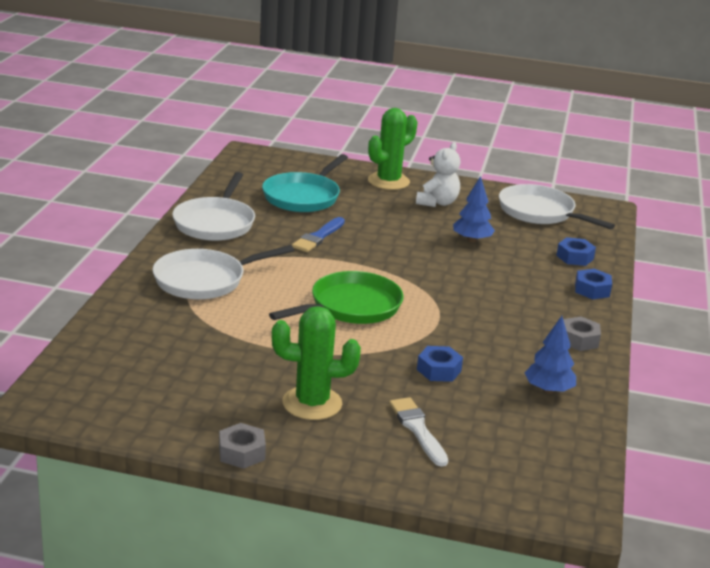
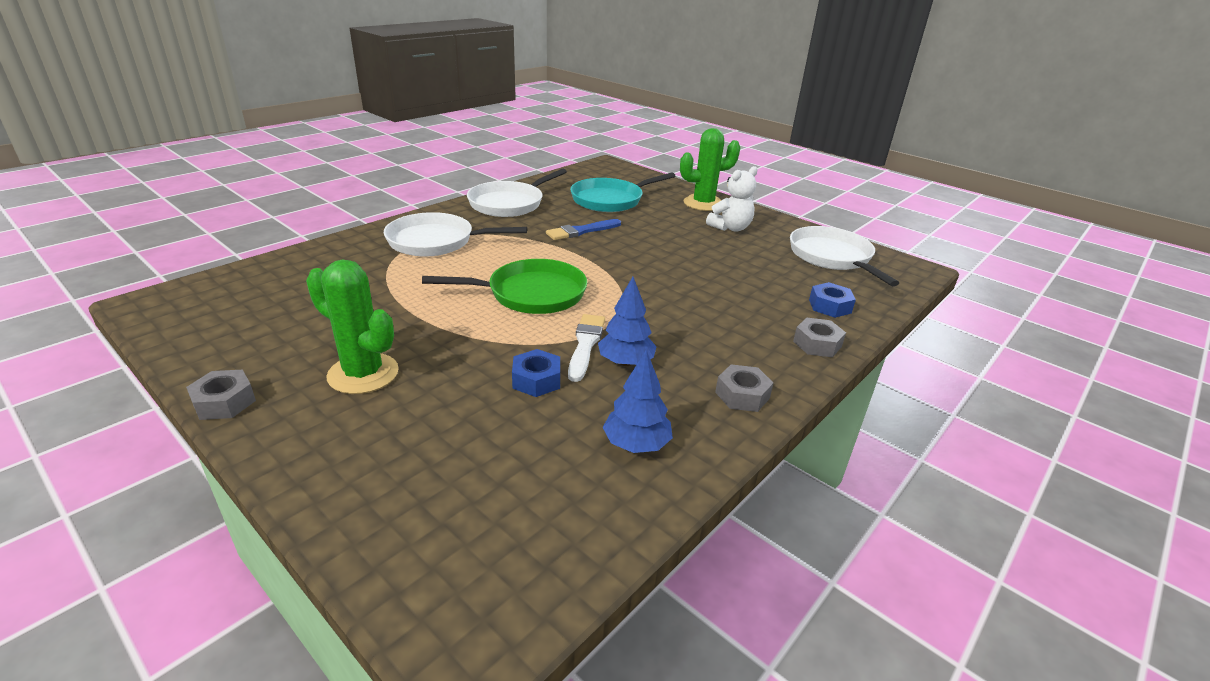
camera: 30 degrees right, 5 degrees up
white brush [389,397,448,467] -> white brush moved to [568,314,605,382]
blue tree [453,176,495,243] -> blue tree moved to [598,277,656,366]
blue nut [575,269,612,299] -> grey nut [793,318,846,357]

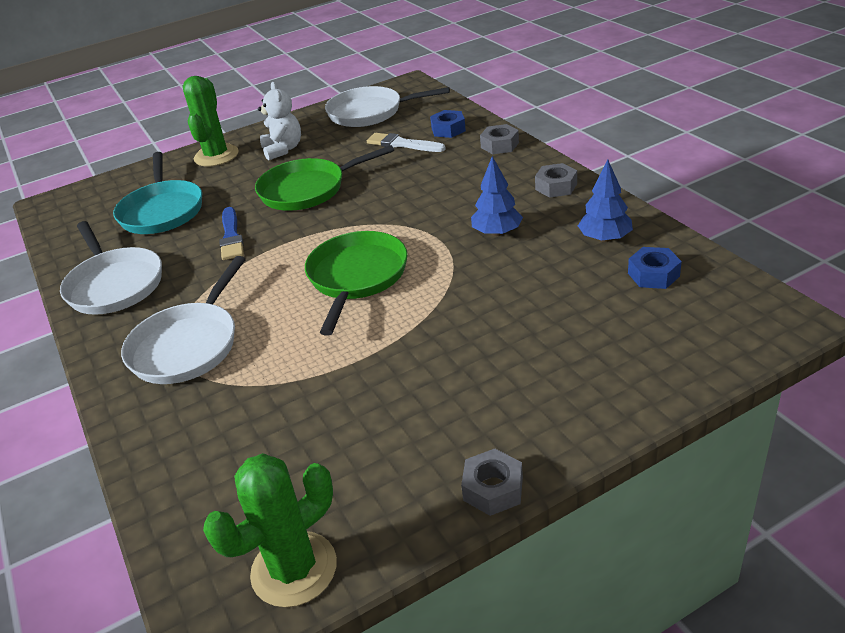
camera: 65 degrees left, 5 degrees up
green cactus [306,259,399,394] -> green cactus moved to [203,453,337,607]
blue nut [512,349,560,397] -> blue nut moved to [628,247,682,289]
white brush [568,314,605,382] -> white brush moved to [367,133,446,152]
none -> green pan [255,145,394,211]

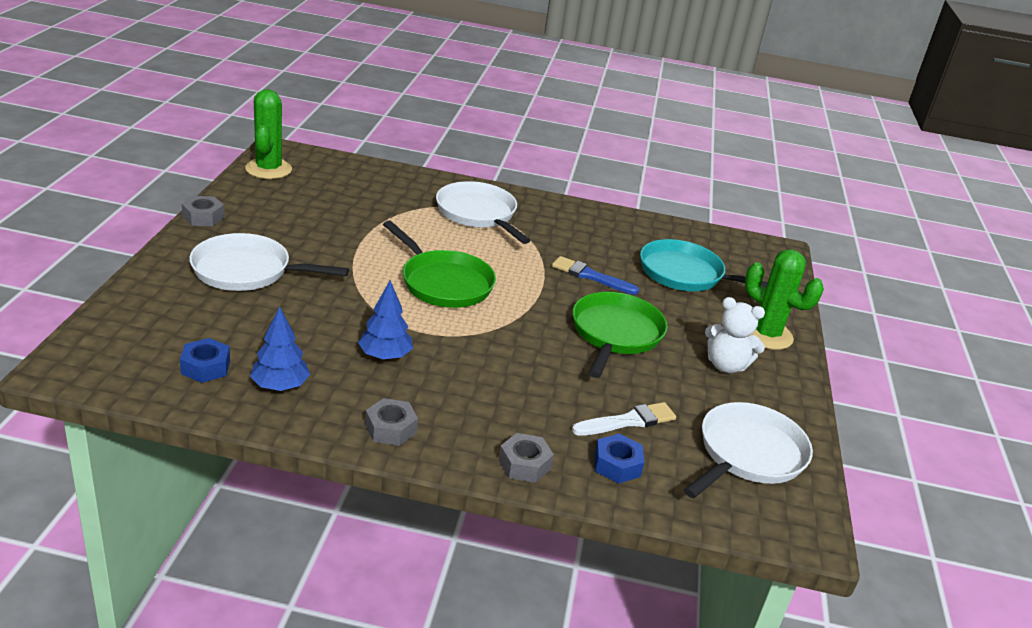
camera: 120 degrees right, 5 degrees down
white pan [60,221,162,315] -> white pan moved to [189,233,349,291]

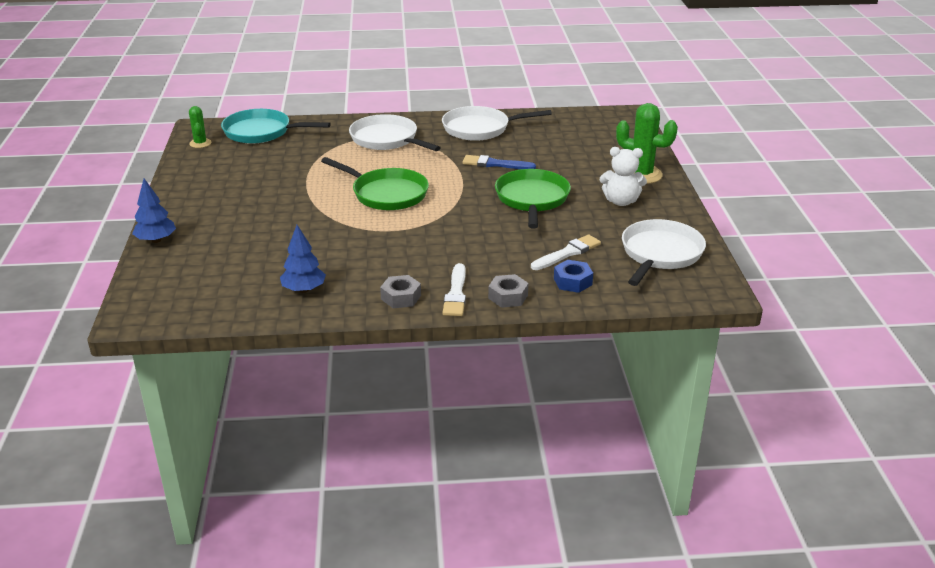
camera: 10 degrees left, 0 degrees up
blue nut [180,338,230,383] -> none
grey nut [182,196,224,226] -> none
white pan [189,233,349,291] -> white pan moved to [442,106,552,141]
green cactus [245,89,292,179] -> green cactus [189,106,212,148], size x0.56
blue tree [358,280,413,360] -> blue tree moved to [132,179,176,243]
turquoise pan [640,239,768,291] -> turquoise pan moved to [221,109,331,144]
none -> white brush [443,263,466,316]

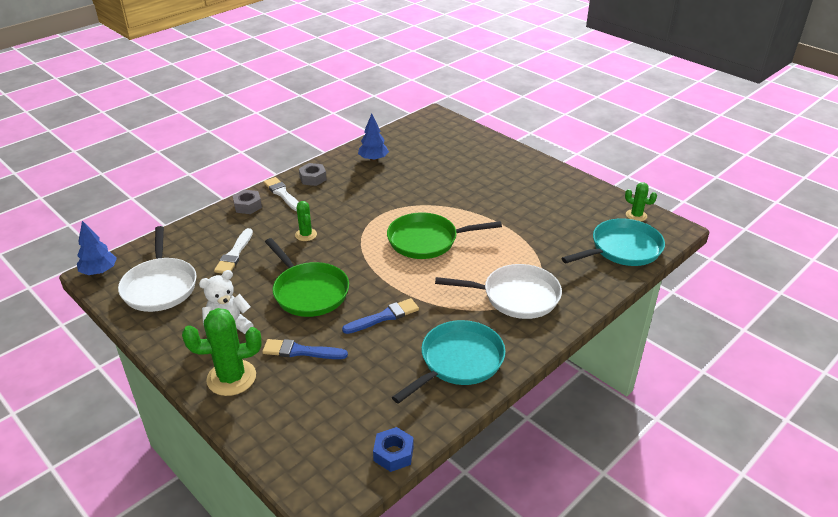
camera: 140 degrees right, 5 degrees up
blue tree [132,179,176,243] -> blue tree moved to [77,221,117,275]
white pan [442,106,552,141] -> turquoise pan [392,320,505,404]
blue nut [554,260,593,293] -> blue nut moved to [373,427,414,472]
none -> blue brush [262,339,348,359]
none -> green cactus [295,201,317,241]

